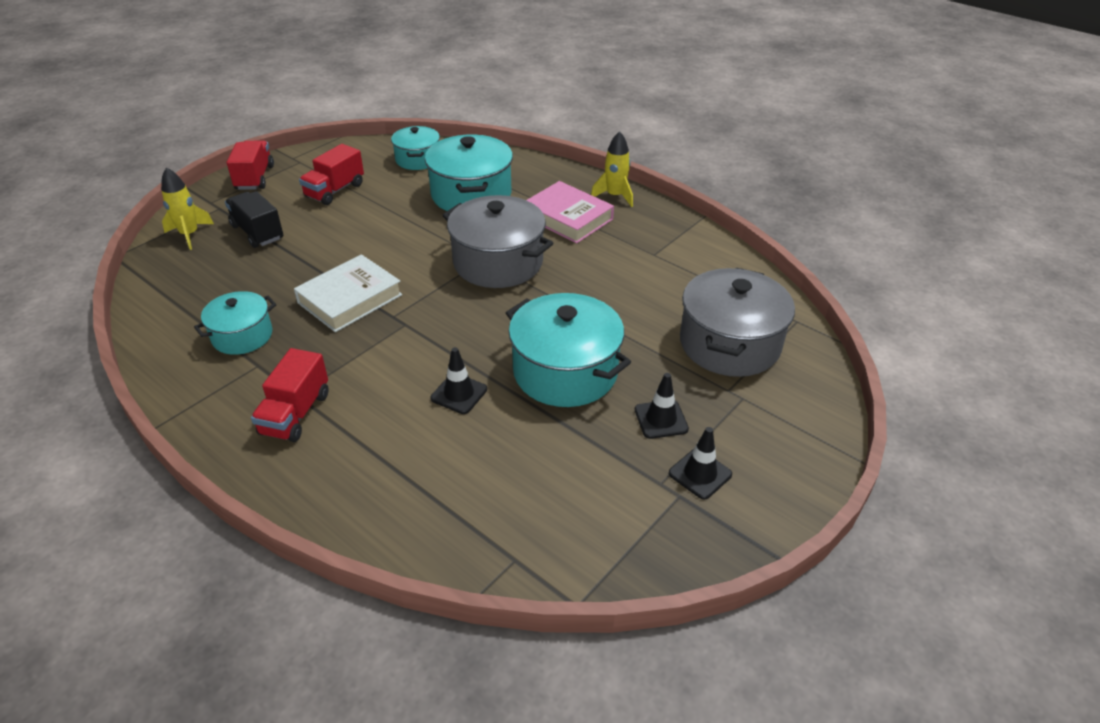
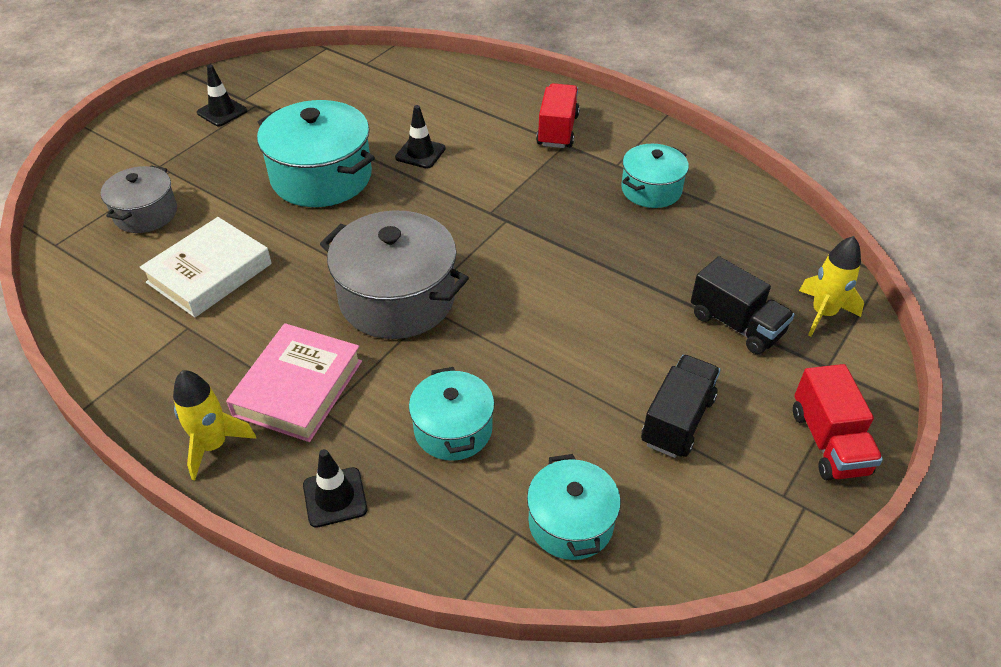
camera: 175 degrees right, 5 degrees up
white book [294,254,402,332] -> white book moved to [140,217,272,318]
red truck [299,144,364,205] -> black truck [641,355,721,458]
turquoise pot [425,134,513,211] -> turquoise pot [409,367,495,461], size x0.59
pink book [527,181,614,243] -> pink book turned 75 degrees clockwise [226,323,362,442]
black traffic cone [635,373,689,439] -> black traffic cone moved to [303,449,367,528]
grey pot [680,268,795,377] -> grey pot [101,165,177,233], size x0.59

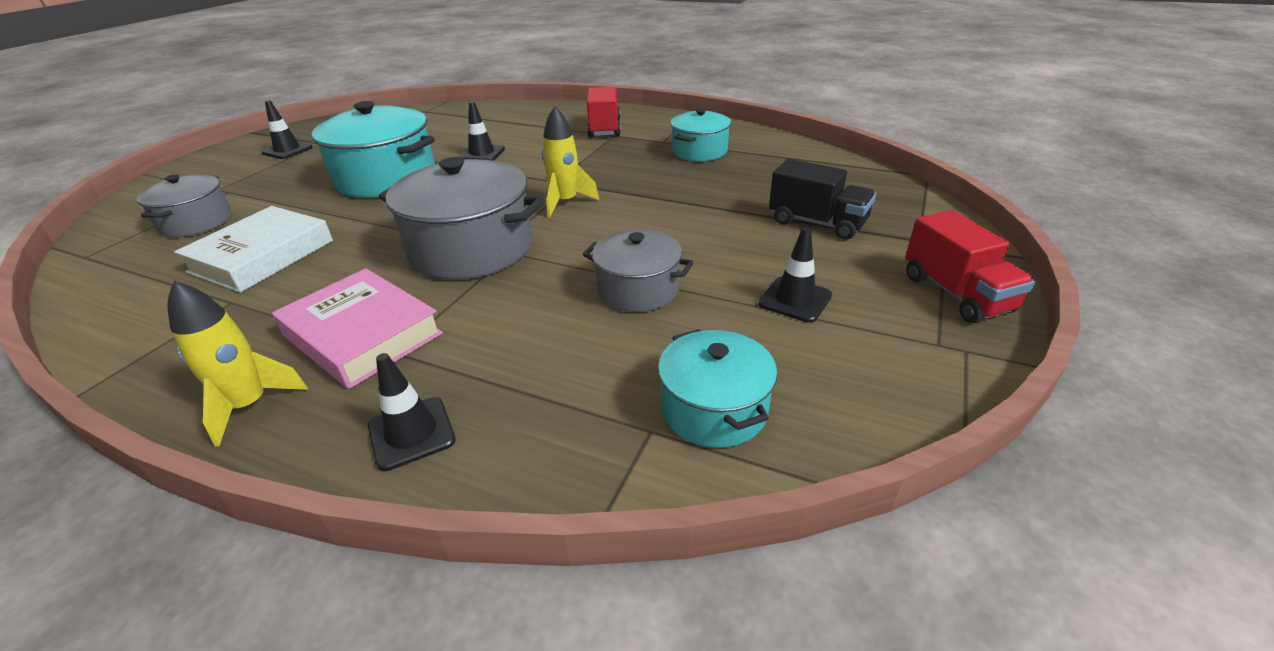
camera: 10 degrees left, 10 degrees down
pink book [226,323,362,442] -> pink book turned 60 degrees counterclockwise [272,268,443,389]
turquoise pot [409,367,495,461] -> none
black truck [641,355,721,458] -> black traffic cone [758,227,832,323]
yellow rocket [799,236,864,337] -> yellow rocket moved to [542,106,599,217]
none -> grey pot [583,229,694,312]

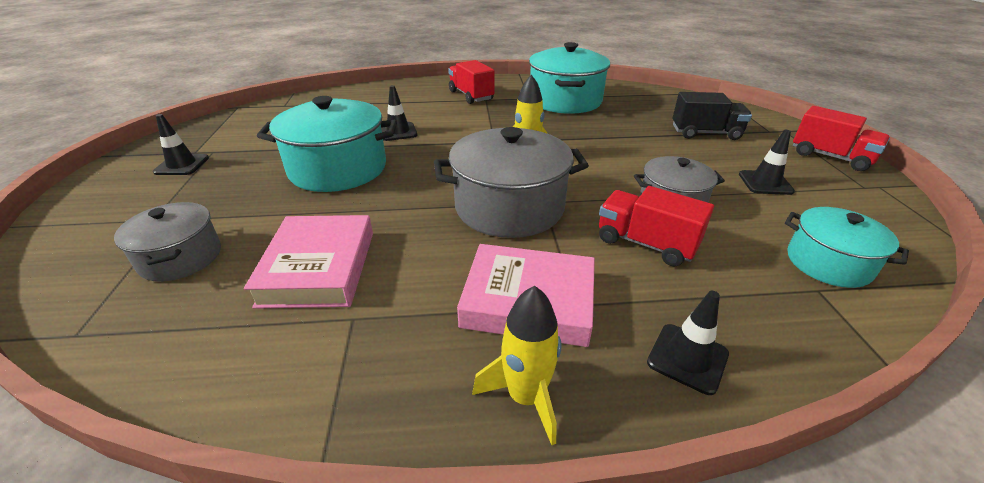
camera: 30 degrees left, 0 degrees up
white book [174,206,333,293] -> pink book [244,215,373,309]
turquoise pot [670,108,731,161] -> turquoise pot [529,42,610,114], size x1.69
none -> red truck [599,186,714,266]

